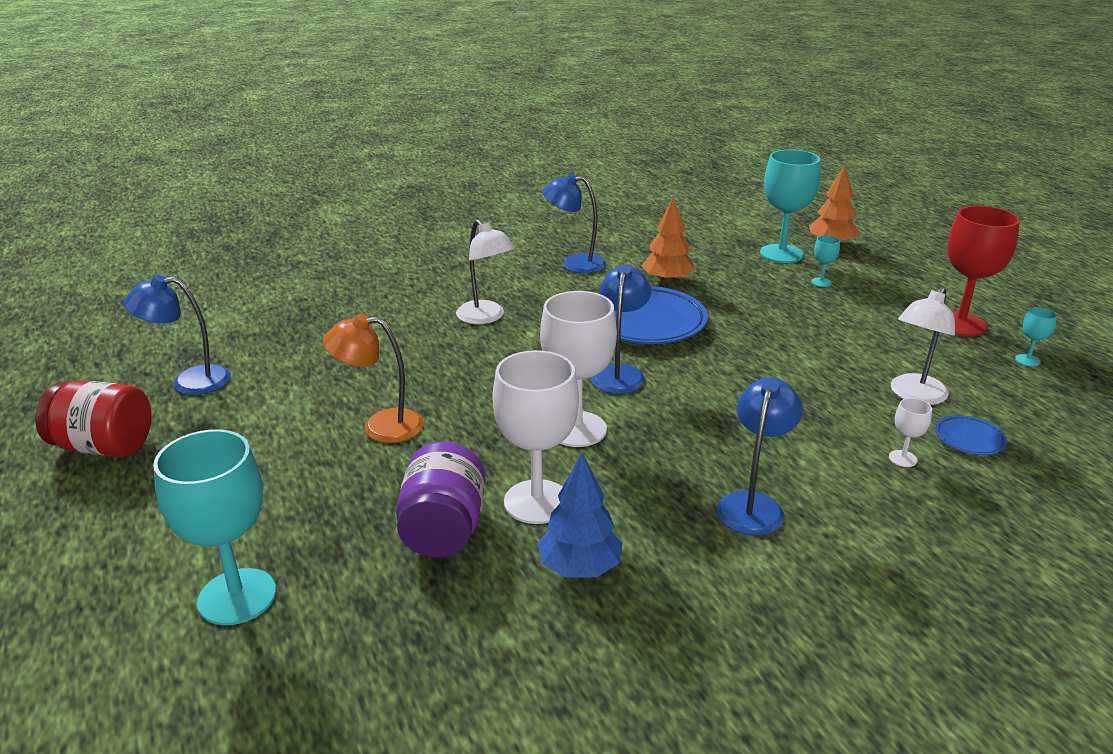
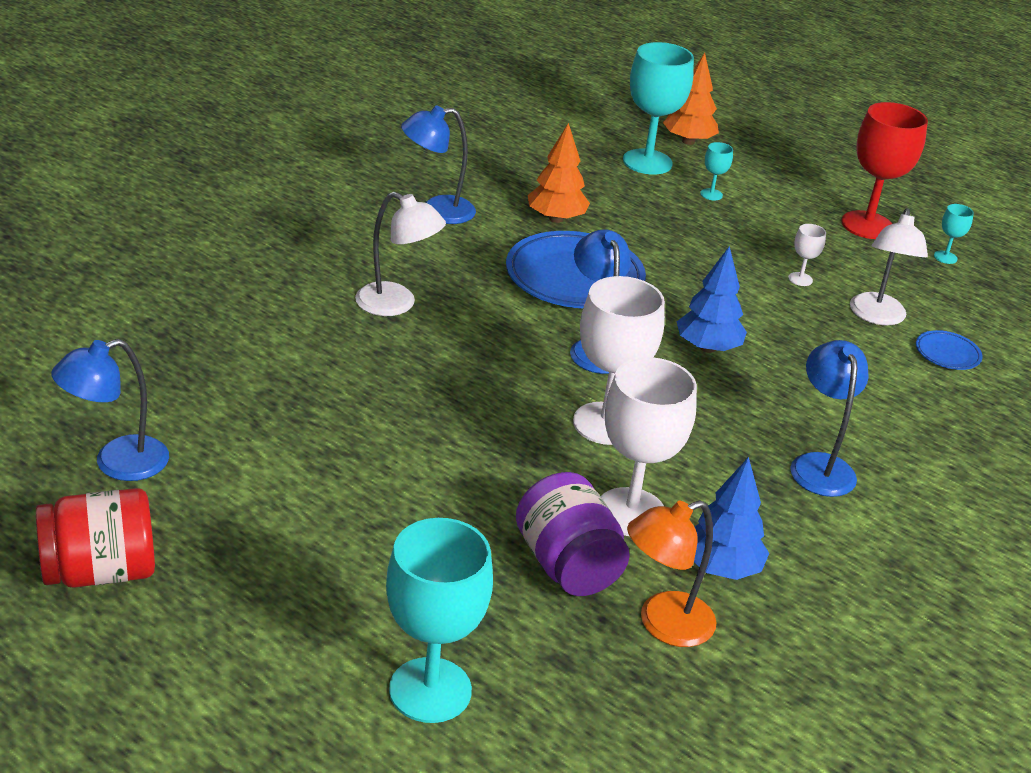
camera: 30 degrees left, 5 degrees up
orange lamp [323,314,424,443] -> orange lamp moved to [627,500,717,647]
white goblet [889,398,932,467] -> white goblet moved to [788,224,826,286]
none -> blue tree [677,246,747,353]

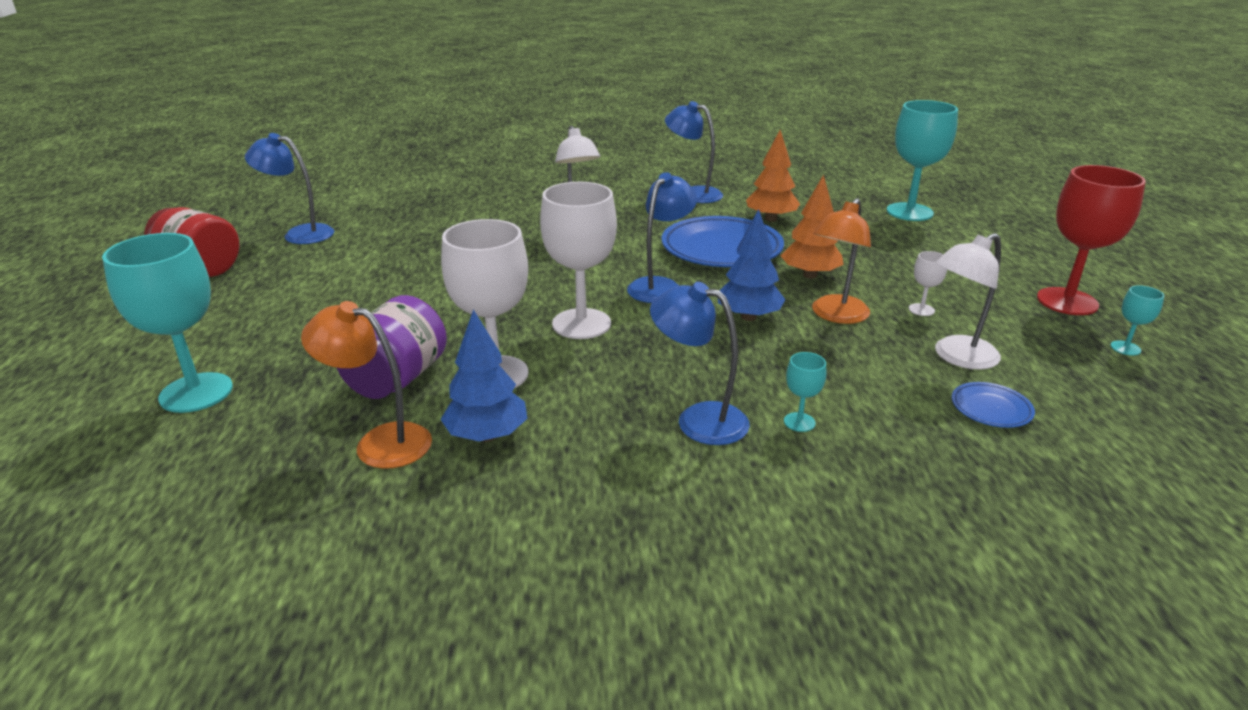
camera: 50 degrees right, 5 degrees down
orange tree [663,53,719,145] -> orange tree moved to [781,174,844,279]
turquoise goblet [700,142,733,200] -> turquoise goblet moved to [784,352,826,432]
blue lamp [790,340,869,497] -> blue lamp turned 105 degrees counterclockwise [650,282,750,445]
none -> orange lamp [812,198,871,324]

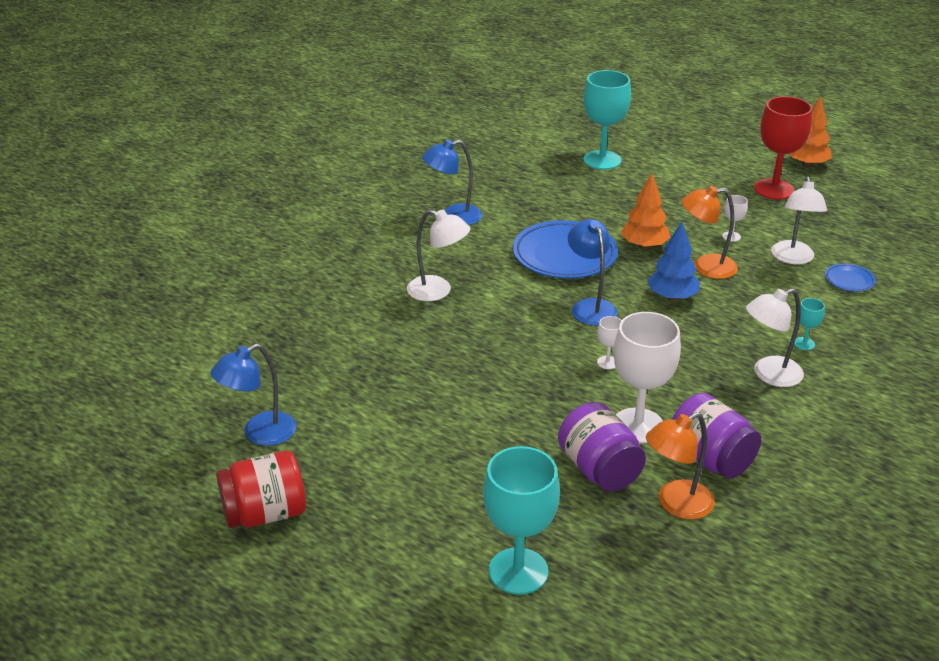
camera: 50 degrees left, 5 degrees up
blue tree [440,309,528,442] -> purple jar [672,393,761,479]
white goblet [540,182,617,339] -> white goblet [597,316,622,369], size x0.44
blue lamp [650,282,750,445] -> white lamp [746,289,804,387]
orange tree [746,130,800,222] -> orange tree moved to [789,96,832,167]
orange lamp [812,198,871,324] -> orange lamp turned 105 degrees clockwise [682,186,738,279]
turquoise goblet [1111,285,1164,356] -> none

